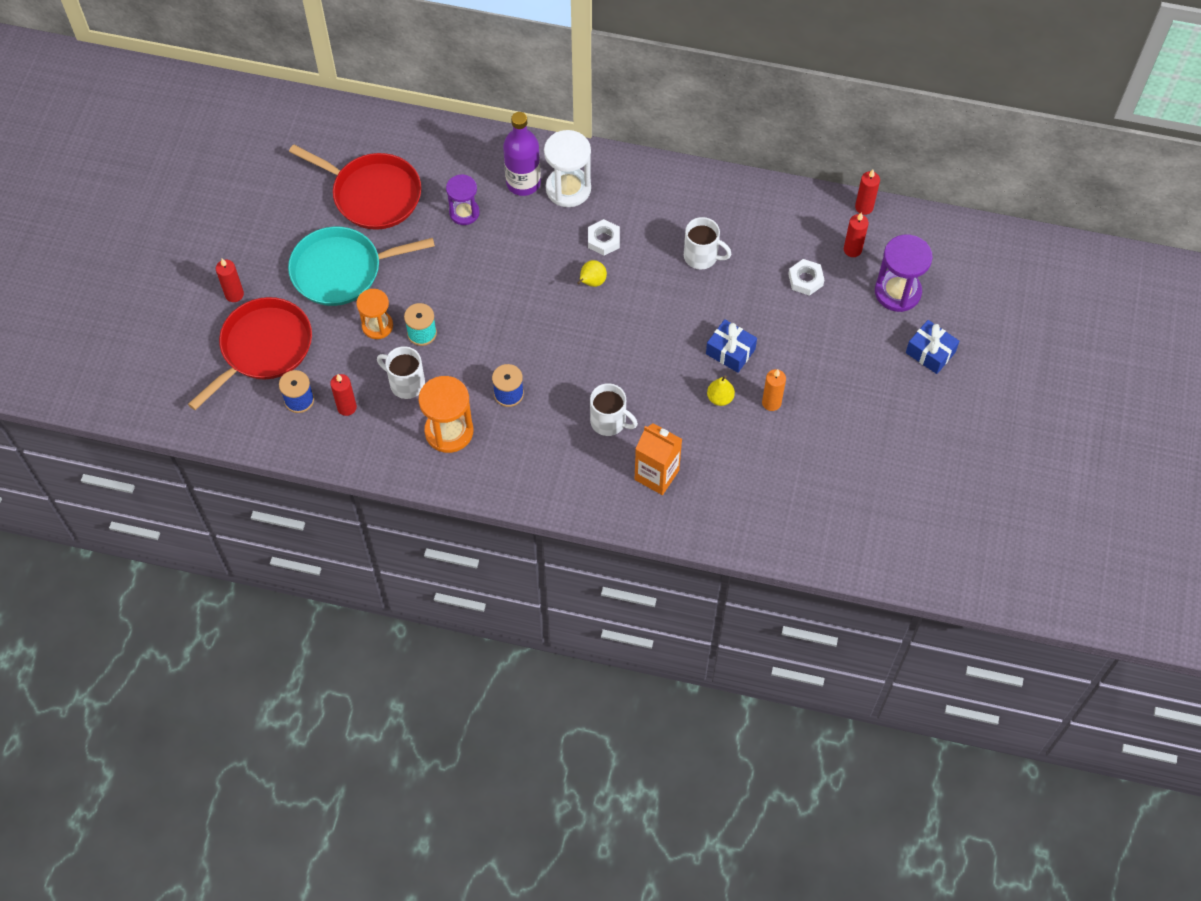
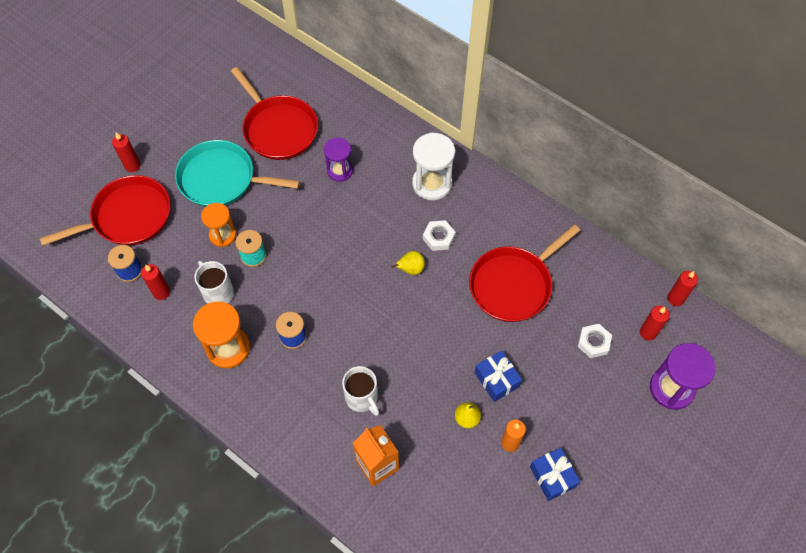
camera: 25 degrees right, 0 degrees up
purple bottle [503,112,541,196] -> none
white mug [684,217,731,269] -> red pan [469,224,580,322]
blue gift [906,320,960,374] -> blue gift moved to [530,448,580,501]

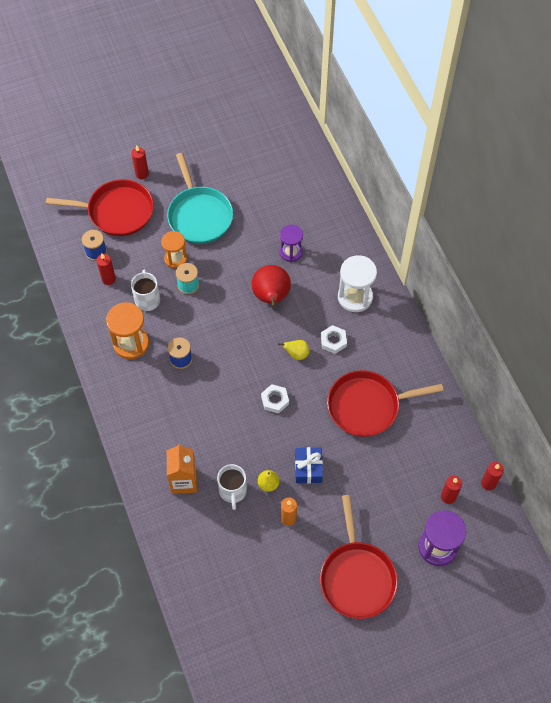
camera: 30 degrees right, 0 degrees up
turquoise pan [175,140,300,207] -> turquoise pan turned 150 degrees counterclockwise [167,153,233,244]
red pan [231,67,318,160] -> red pan moved to [320,495,398,619]
white mug [342,366,379,416] -> white mug moved to [217,464,247,510]
blue gift [530,448,580,501] -> none
white nut [577,324,612,358] -> white nut moved to [261,384,289,414]
none -> red pear [251,265,291,308]

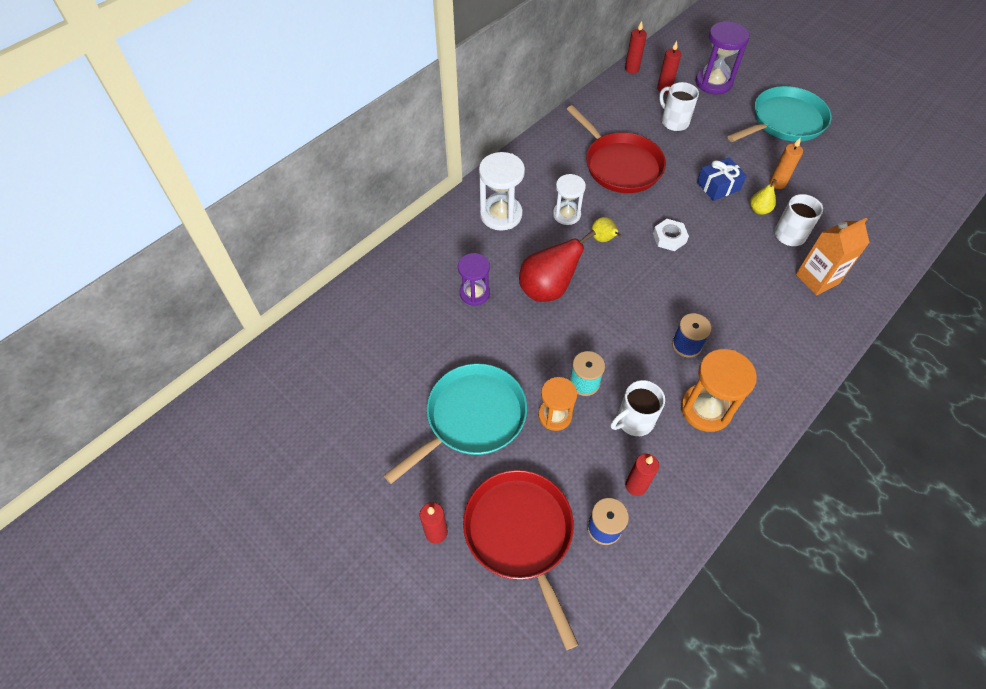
camera: 115 degrees left, 5 degrees down
red pan [320,495,398,619] -> turquoise pan [728,86,832,142]
white nut [321,325,347,354] -> white hourglass [553,174,586,225]
none -> white mug [659,82,699,131]

